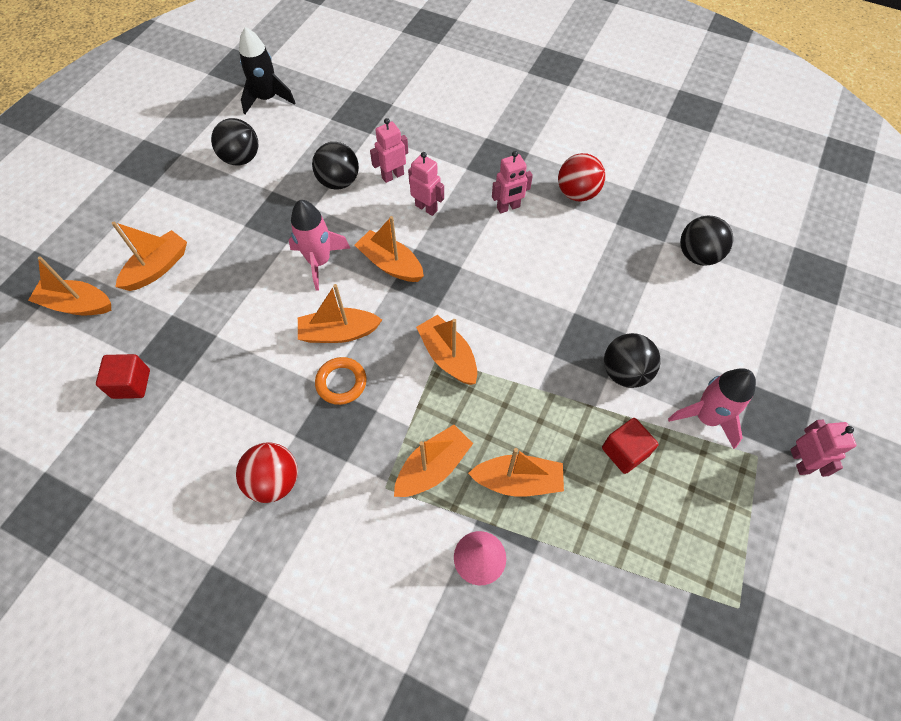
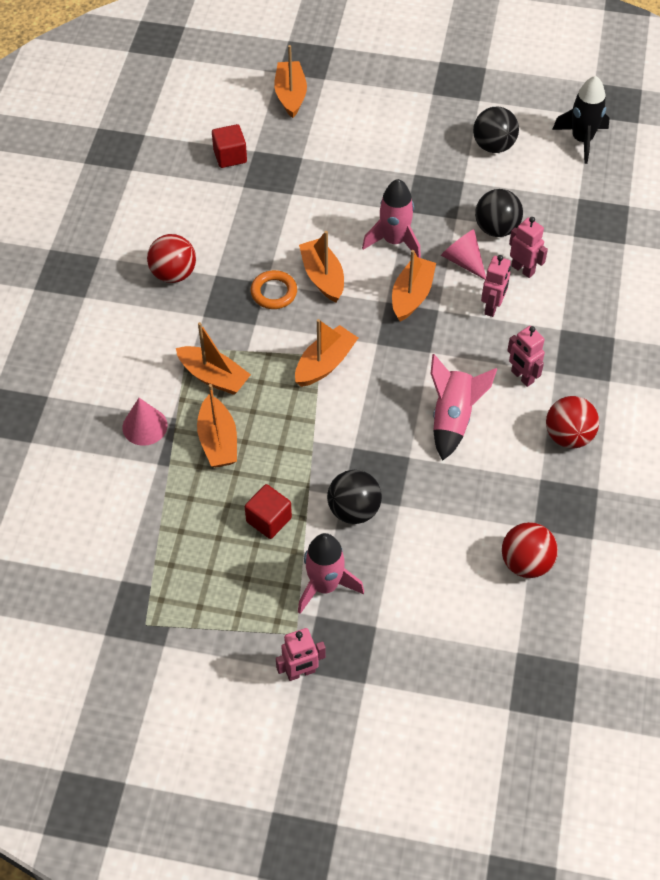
camera: 75 degrees right, 5 degrees down
orange boat [112,222,187,291] -> none
black ball [680,215,733,266] -> red ball [502,522,558,578]
none -> pink rocket [430,354,497,460]
none -> pink cone [441,229,486,279]

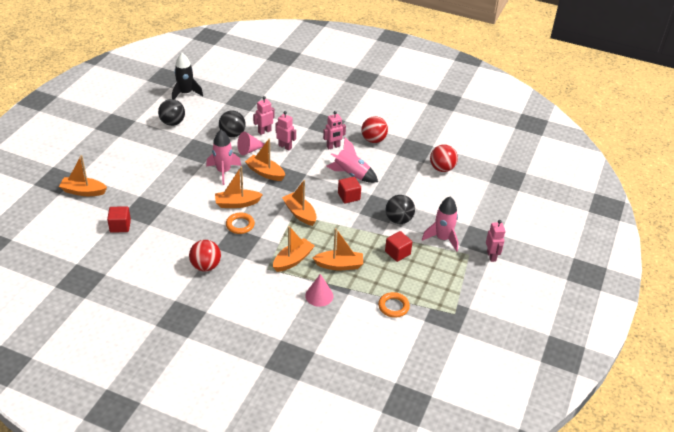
camera: 80 degrees left, 15 degrees down
none -> red cube [338,177,361,204]
none -> orange ring [378,292,410,318]

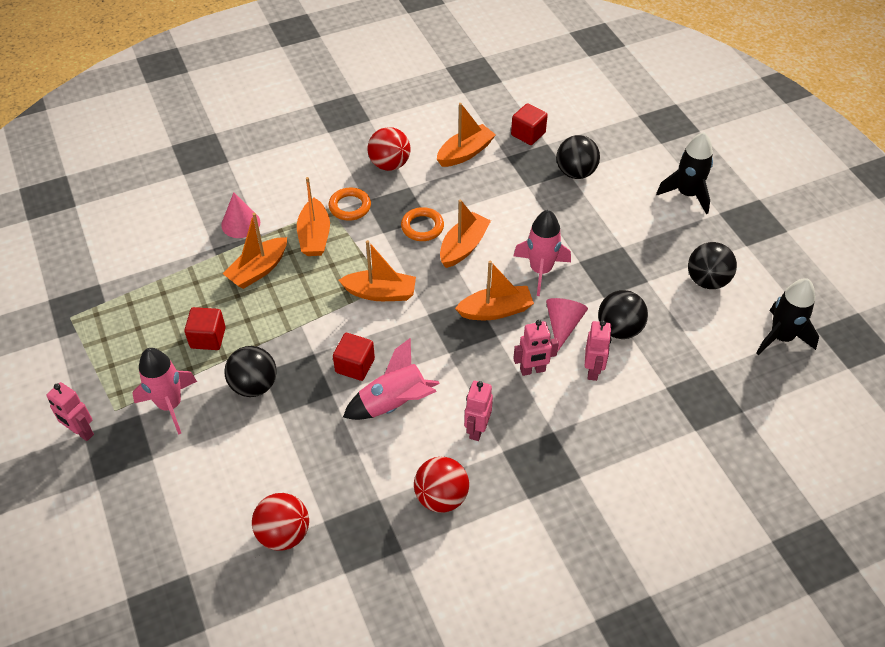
camera: 135 degrees right, 10 degrees up
orange boat [59,155,107,196] -> orange boat moved to [437,103,496,167]
orange ring [378,292,410,318] -> orange ring moved to [329,188,371,221]
none -> black ball [556,135,600,179]
none -> black rocket [656,132,713,214]

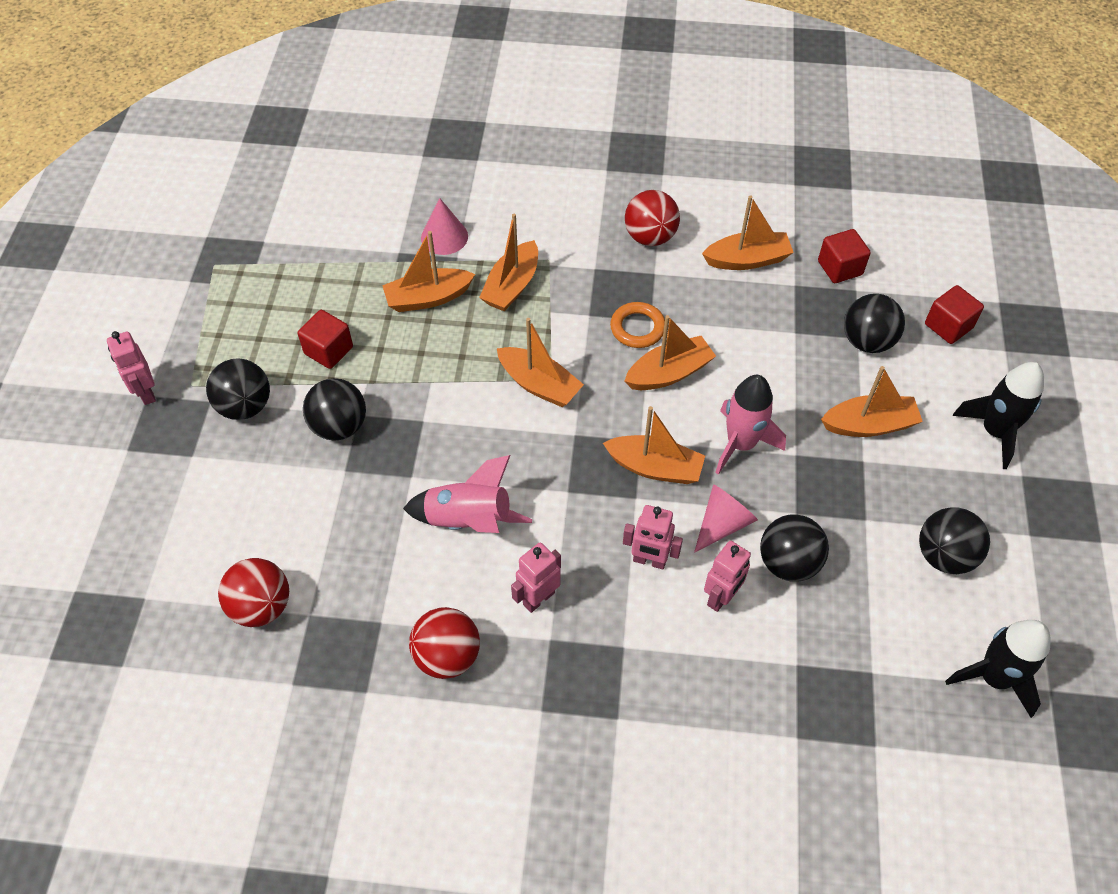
camera: 30 degrees right, 5 degrees up
pink rocket [132,348,197,435] -> black ball [206,358,270,420]
orange ring [329,188,371,221] -> none
red cube [333,333,375,381] -> red cube moved to [925,285,984,344]
none -> orange boat [821,366,923,437]

